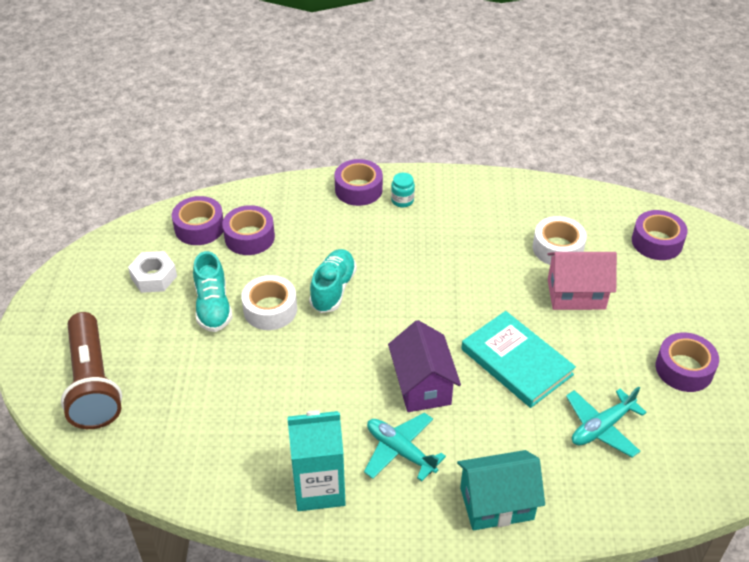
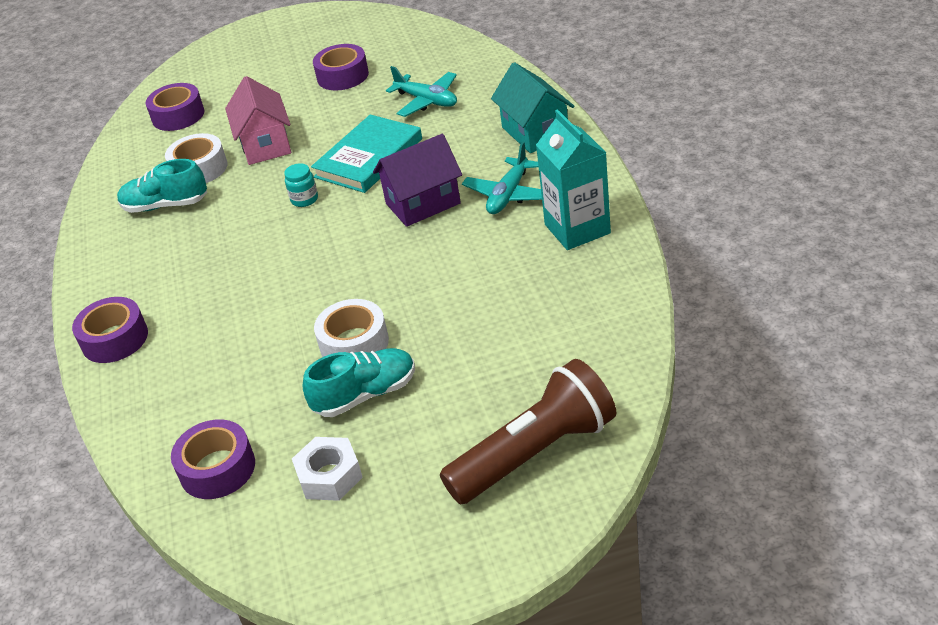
camera: 100 degrees left, 5 degrees down
purple tape [222,205,275,255] -> none
turquoise shoe [309,249,357,313] -> turquoise shoe moved to [117,159,207,213]
turquoise jar [391,173,415,208] -> turquoise jar moved to [284,163,318,207]

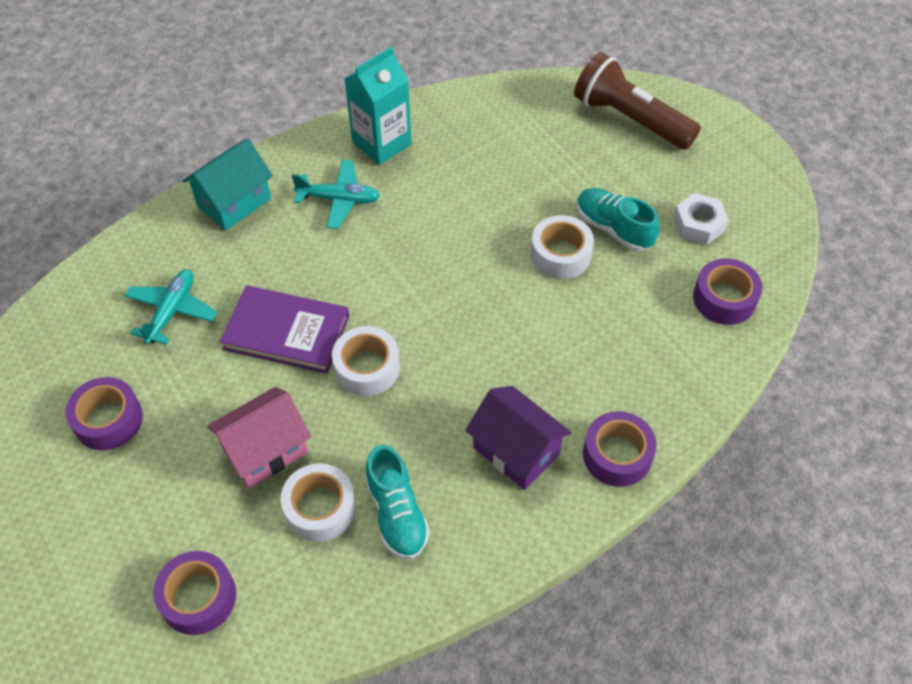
camera: 115 degrees left, 15 degrees up
turquoise jar [284,163,318,207] -> white tape [332,326,400,396]
turquoise book [311,114,422,193] -> purple book [220,285,349,374]
purple house [373,134,462,227] -> purple house moved to [465,386,572,490]

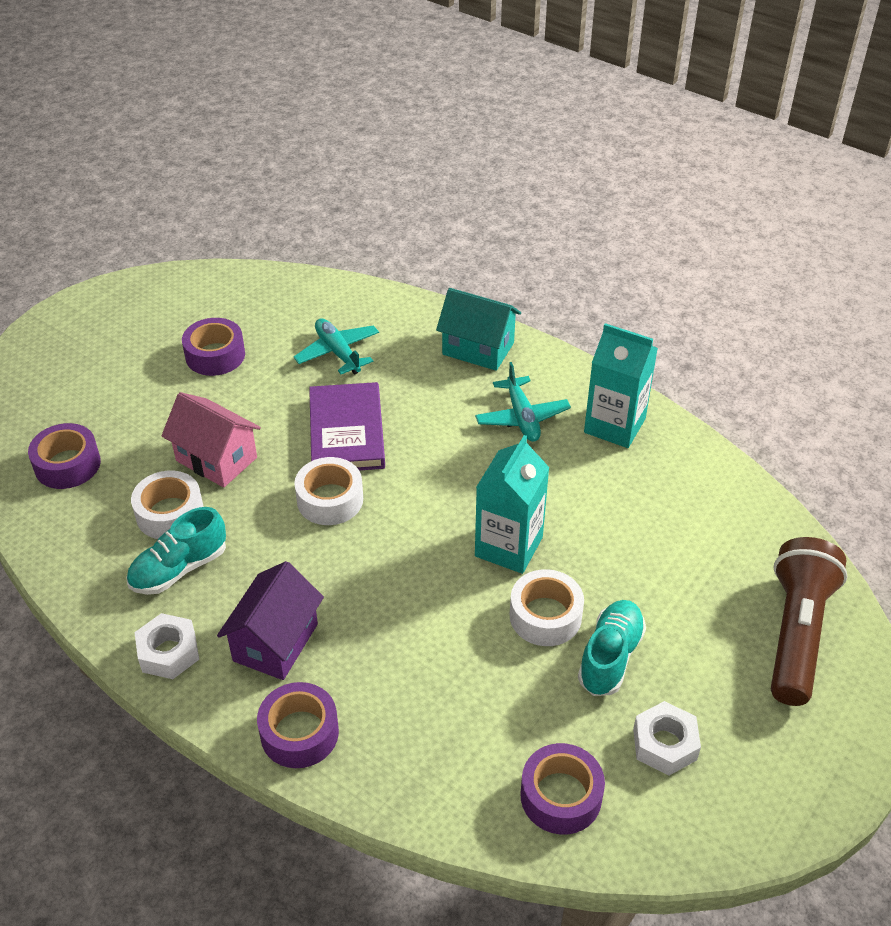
camera: 70 degrees right, 10 degrees down
turquoise plane [124,269,217,345] -> turquoise plane turned 120 degrees counterclockwise [293,318,379,375]
none -> white nut [134,613,199,679]
none -> turquoise carton [475,435,550,574]

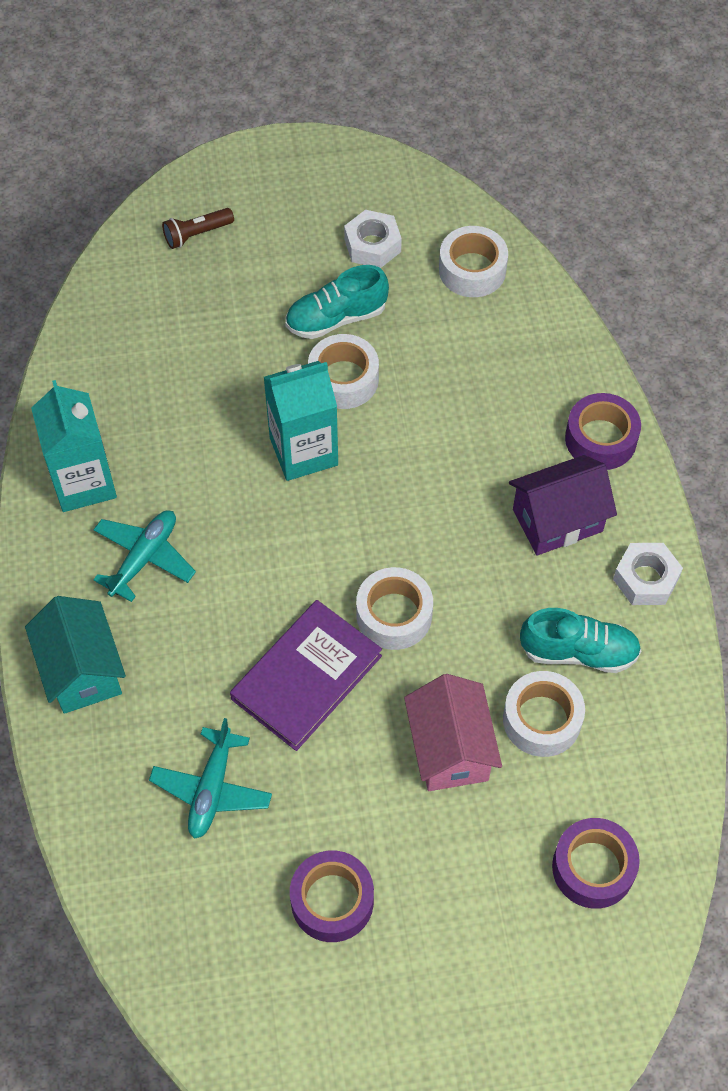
camera: 135 degrees left, 15 degrees up
purple tape [521,743,605,834] -> white tape [439,226,508,297]
brown flashlight [771,537,847,706] -> brown flashlight [162,208,234,249], size x0.46

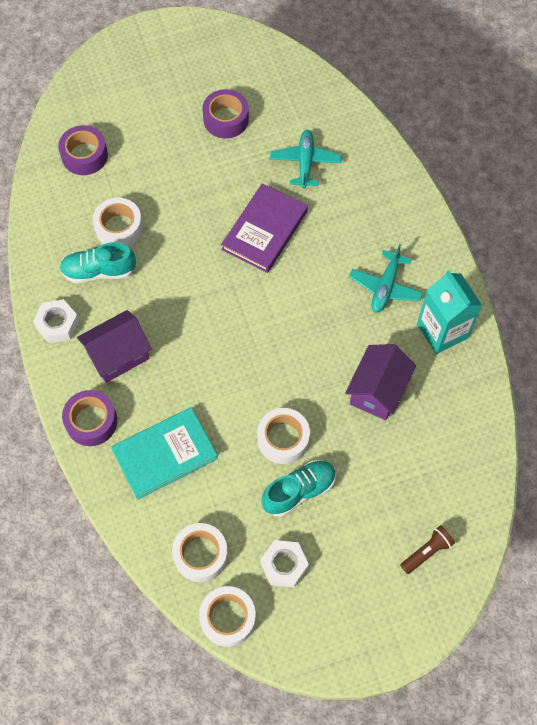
camera: 170 degrees right, 5 degrees up
turquoise house [25,596,126,714] -> none
turquoise carton [264,361,338,481] -> none
white tape [356,567,433,650] -> white tape moved to [199,586,256,647]
pink house [404,674,502,791] -> none
none -> turquoise book [111,407,218,500]
none -> purple house [345,344,416,420]

